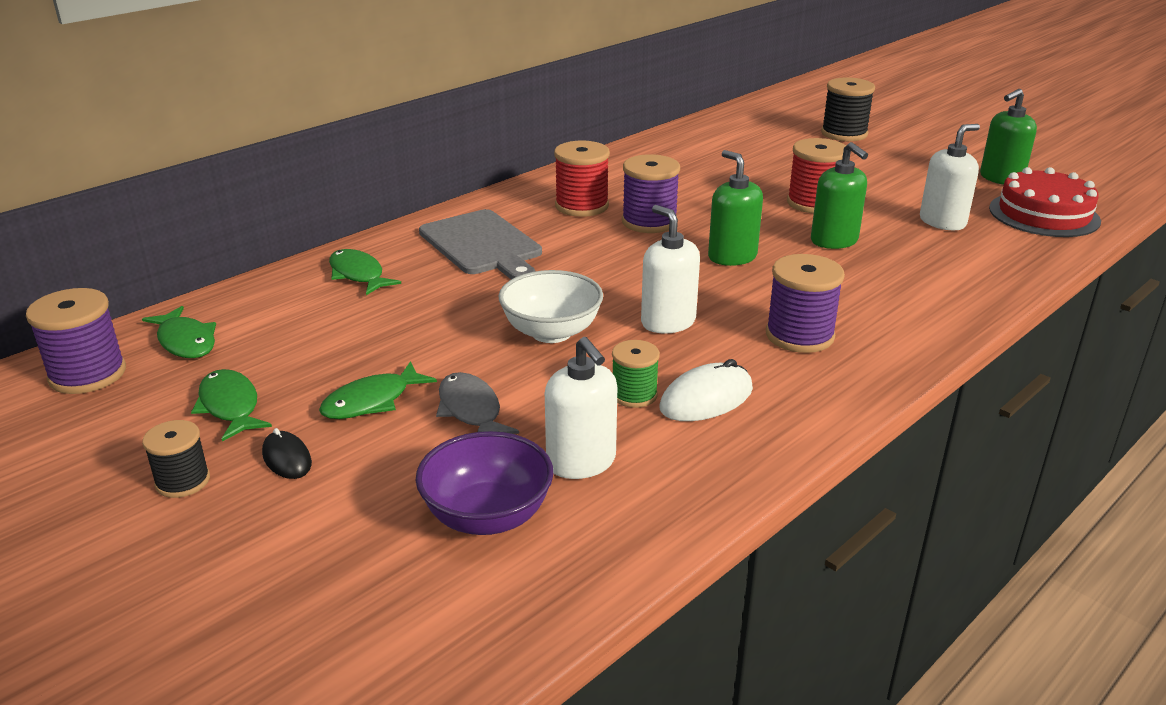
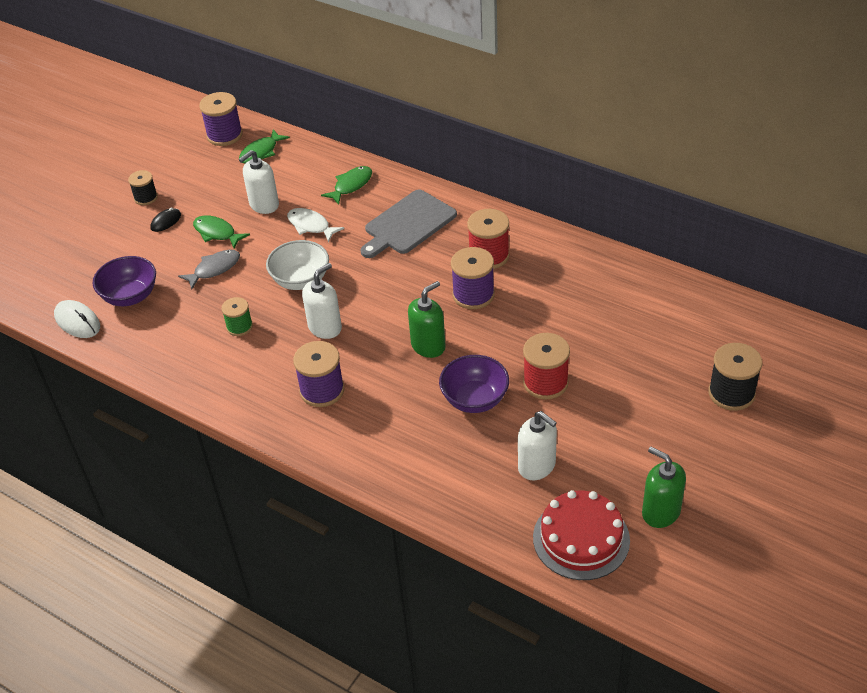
camera: 80 degrees right, 15 degrees up
green fish [191,369,272,442] -> none
white soap dispenser [545,337,617,479] -> white soap dispenser moved to [239,150,279,214]
white mouse [660,359,753,421] -> white mouse moved to [54,300,100,338]
green soap dispenser [811,142,868,249] -> purple bowl [439,355,509,413]
none -> white fish [287,208,344,242]

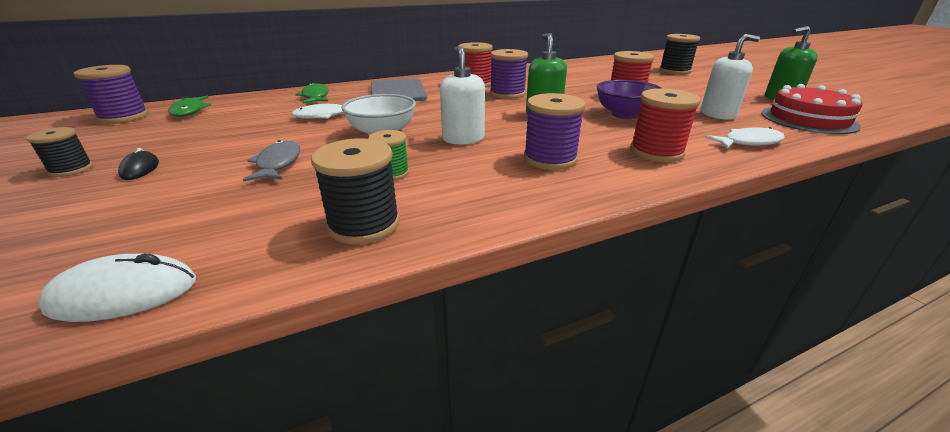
camera: 60 degrees left, 15 degrees down
purple bowl [92,256,156,306] -> none
green fish [193,215,250,248] -> none
white soap dispenser [239,150,279,214] -> none
none -> black spool [311,138,400,244]
none -> red spool [630,88,701,162]
none -> white fish [705,127,785,149]

